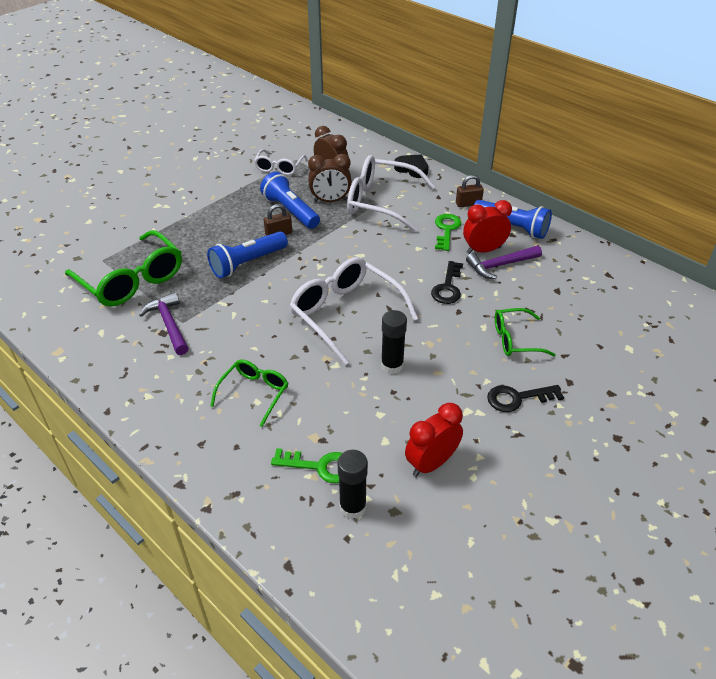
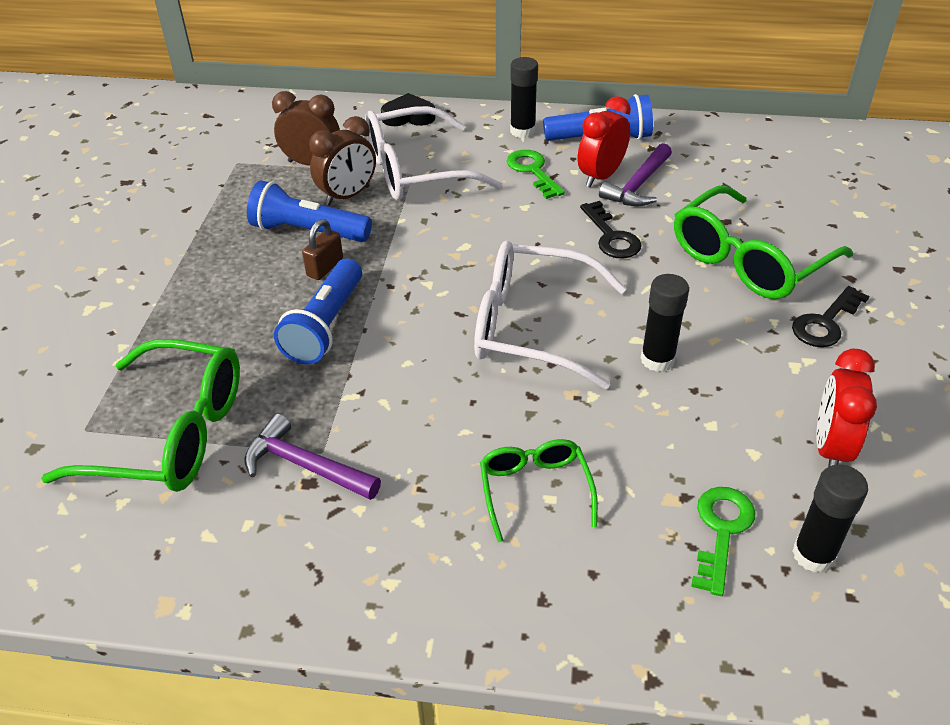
camera: 35 degrees left, 0 degrees up
white glasses [254,149,307,175] -> none
green key [271,448,342,483] -> green key turned 45 degrees counterclockwise [691,487,756,596]
brown padlock [456,175,484,207] -> black glue stick [510,57,538,138]
green glasses [495,308,556,357] -> green glasses [674,186,853,299], size x1.78

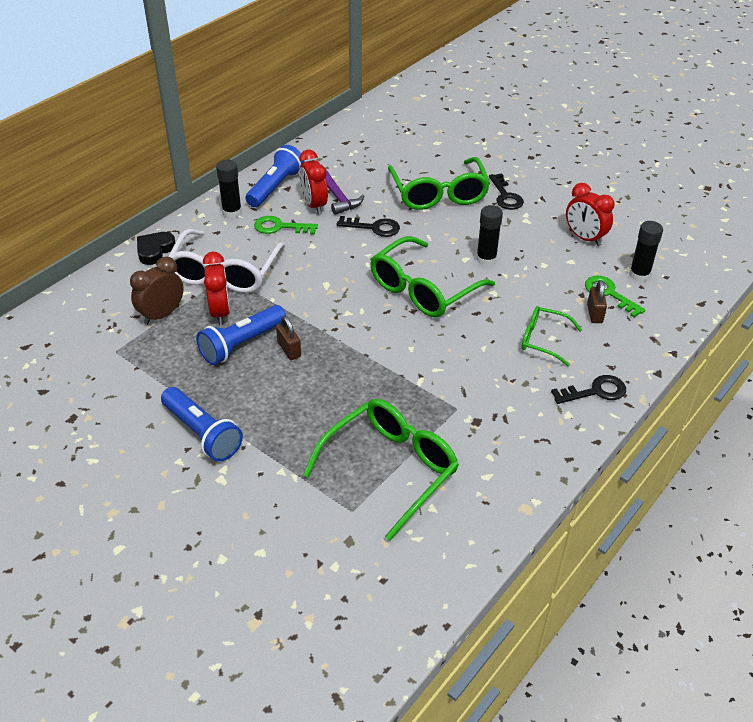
camera: 60 degrees left, 0 degrees up
purple hammer [244,414,381,500] -> none
blue flashlight [274,258,362,364] -> blue flashlight moved to [161,387,243,462]
brown clock [309,116,376,206] -> red clock [203,252,230,325]
white glasses [474,241,626,389] -> green glasses [370,236,495,318]
none -> black key [551,375,626,404]
none -> brown padlock [587,280,607,323]

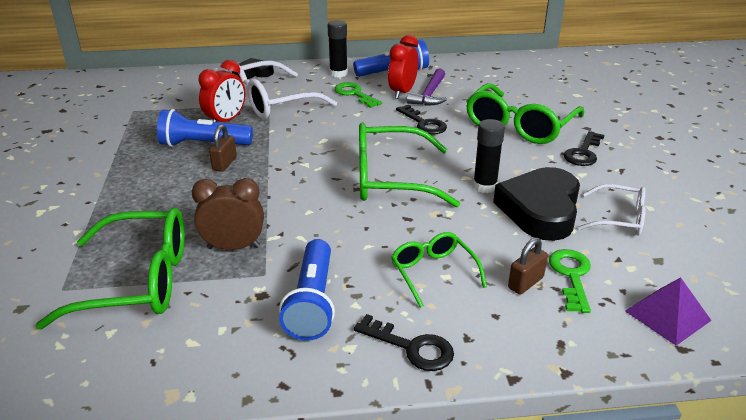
camera: 45 degrees right, 10 degrees down
brown clock [130,257,184,325] -> brown clock moved to [192,178,264,250]
blue flashlight [161,387,243,462] -> blue flashlight moved to [279,239,335,341]
red clock [566,183,614,246] -> white glasses [578,184,646,235]
black glue stick [629,221,663,282] -> none
none -> black heart [493,167,580,241]
none -> purple pyramid [625,277,712,346]

